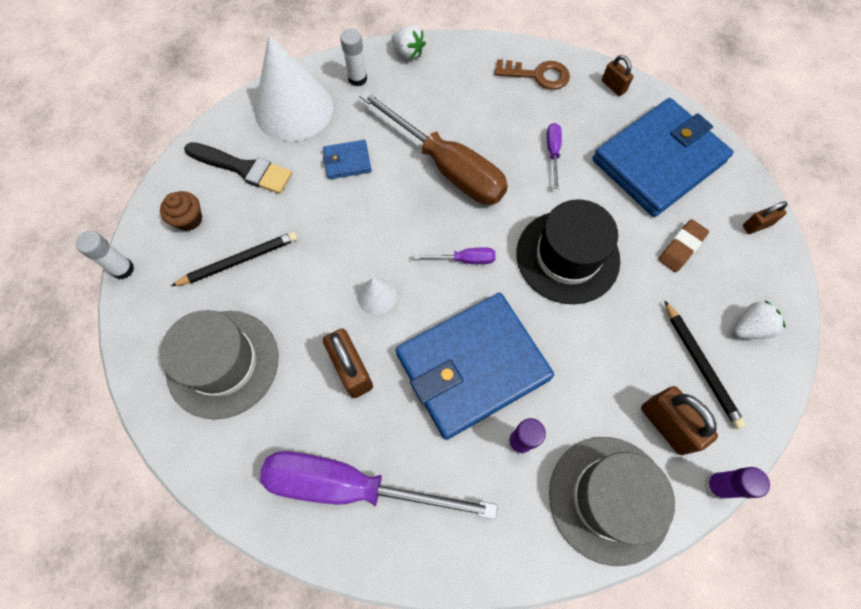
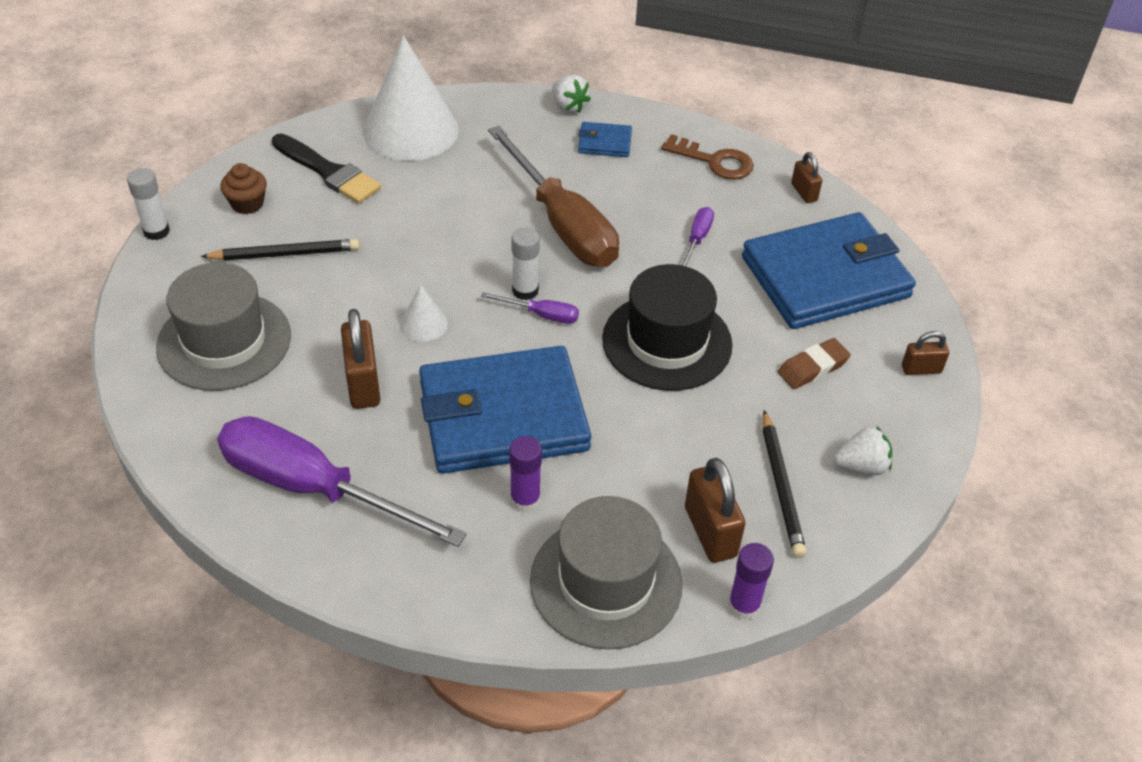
camera: 15 degrees right, 20 degrees down
blue wallet [323,140,372,179] -> blue wallet moved to [578,122,632,157]
white glue stick [340,29,367,86] -> white glue stick moved to [511,227,540,300]

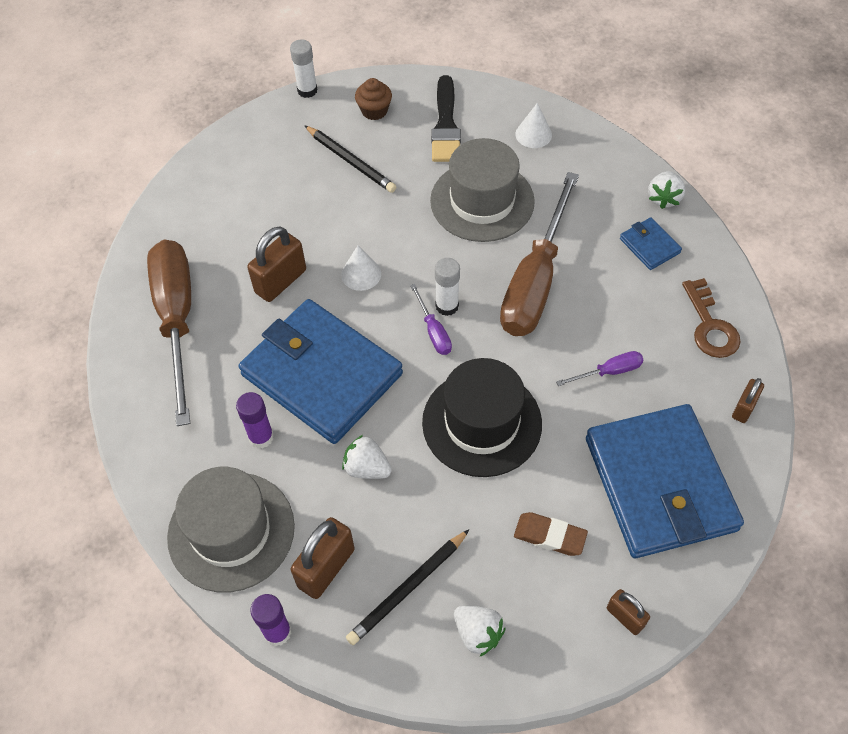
camera: 55 degrees right, 10 degrees up
grey hat [156,262,291,391] -> grey hat moved to [430,138,535,242]
purple screwdriver [217,416,467,547] -> brown screwdriver [147,240,191,426]
white cone [363,35,459,161] -> white cone [515,103,552,148], size x0.43
blue wallet [742,212,916,329] -> blue wallet turned 45 degrees clockwise [586,404,744,558]
none -> white strawberry [342,435,392,479]

